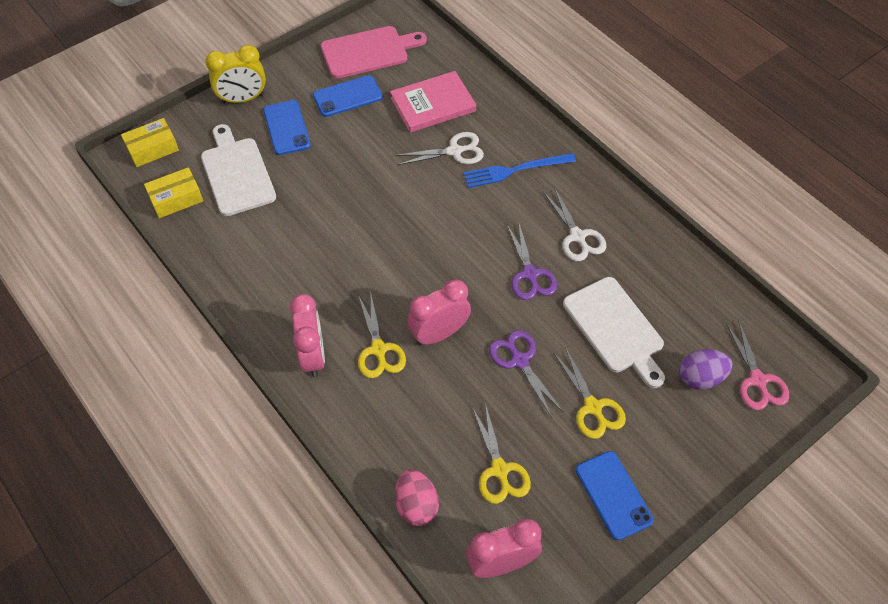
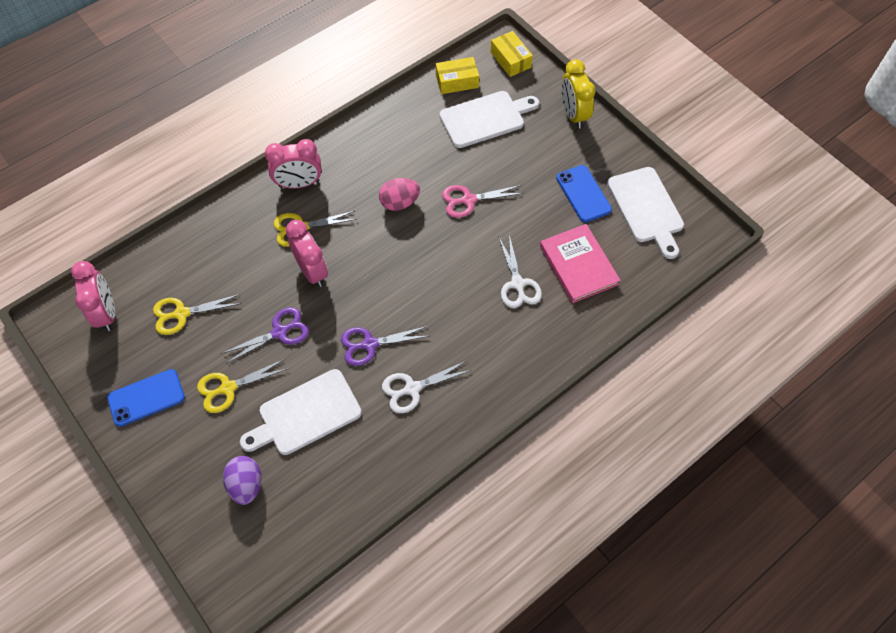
camera: 90 degrees right, 5 degrees up
yellow box [144,167,203,218] -> yellow box turned 75 degrees counterclockwise [436,57,479,94]
blue phone [263,100,311,155] -> none
pink cutting board [321,26,427,79] -> white cutting board [607,167,684,259]
pink egg [395,469,439,526] -> pink egg moved to [379,178,420,211]
blue fork [463,153,576,188] -> none
pink scissors [726,319,789,410] -> pink scissors moved to [442,185,524,218]

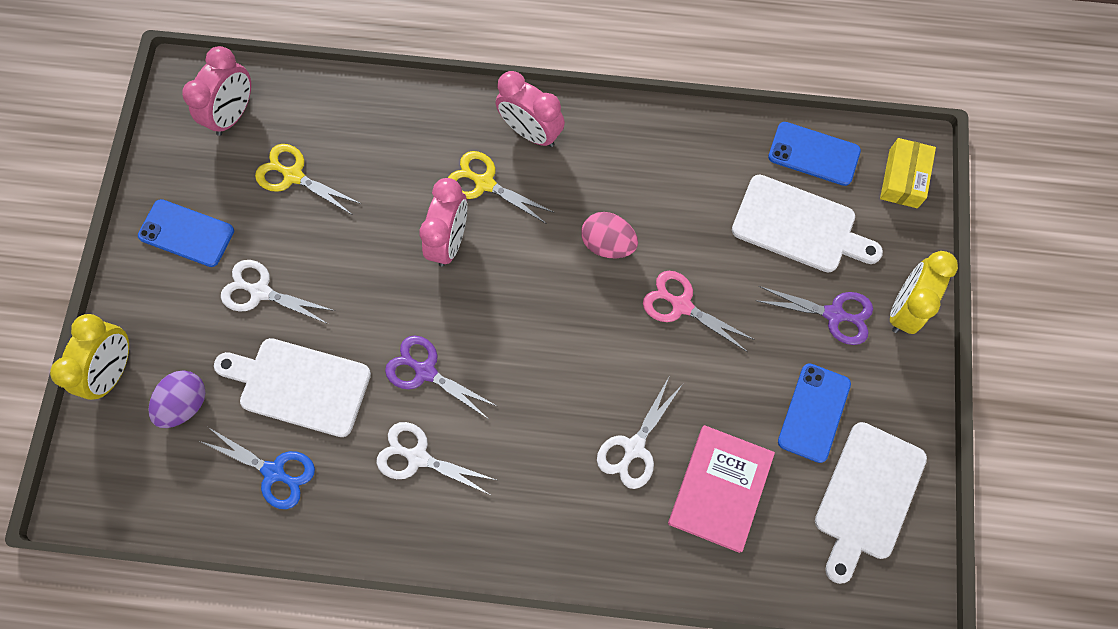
camera: 45 degrees right, 10 degrees up
yellow scissors [197,359,289,413] -> white scissors [221,260,335,324]
purple scissors [221,307,309,363] -> purple scissors moved to [755,286,873,345]
yellow box [436,57,479,94] -> blue phone [768,122,861,186]
none -> yellow clock [50,314,129,400]
none -> blue scissors [200,427,315,509]

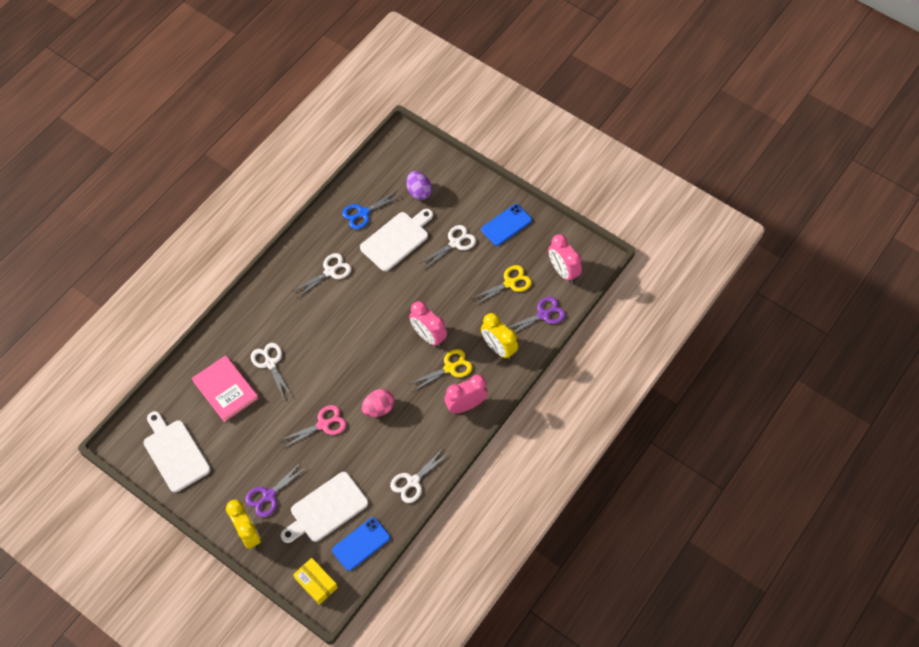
camera: 120 degrees right, 10 degrees down
yellow clock [50,314,129,400] -> yellow clock moved to [481,313,518,359]
purple scissors [385,335,496,418] -> purple scissors moved to [507,297,565,332]
blue phone [778,363,851,463] -> none
none -> white scissors [390,447,450,503]

